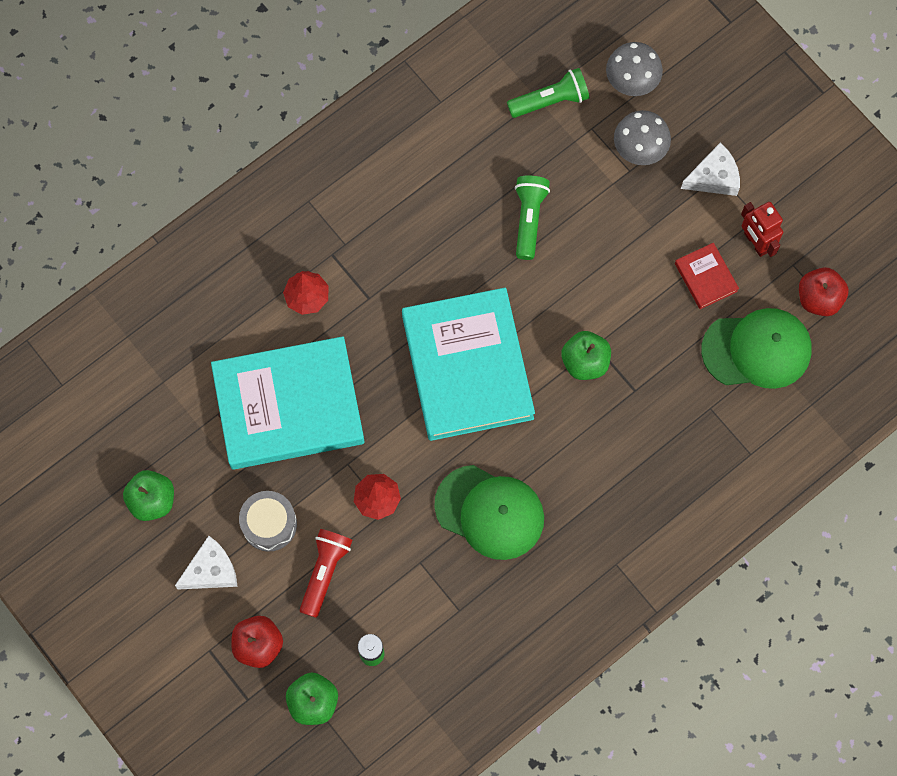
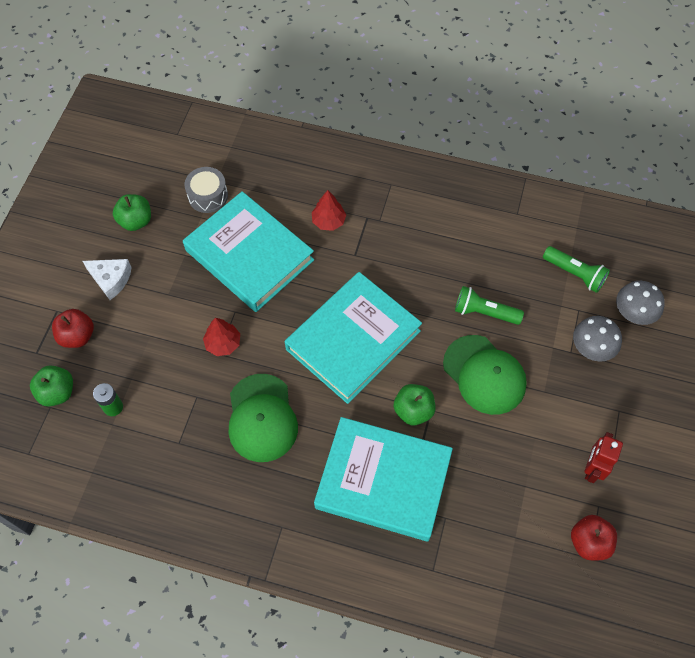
camera: 55 degrees right, 10 degrees down
grey drum [239,491,297,552] -> grey drum moved to [185,167,228,213]
red flashlight [300,529,353,618] -> none
green flashlight [515,176,550,260] -> green flashlight turned 135 degrees counterclockwise [455,286,524,325]
red book [675,243,739,309] -> none
white cheese [681,142,740,196] -> none
green cap [701,308,812,389] -> green cap moved to [443,335,527,415]
none -> turquoise book [314,417,453,541]

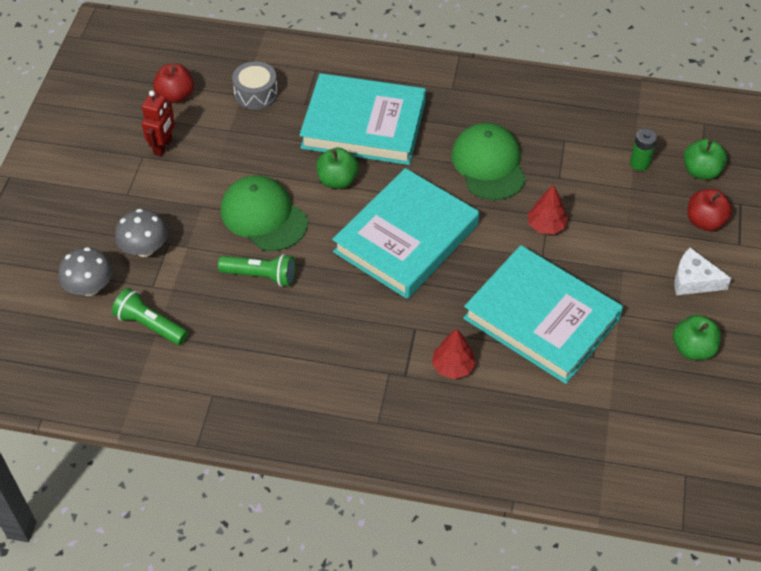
camera: 175 degrees right, 10 degrees down
grey drum [185,167,228,213] -> grey drum moved to [232,61,278,110]

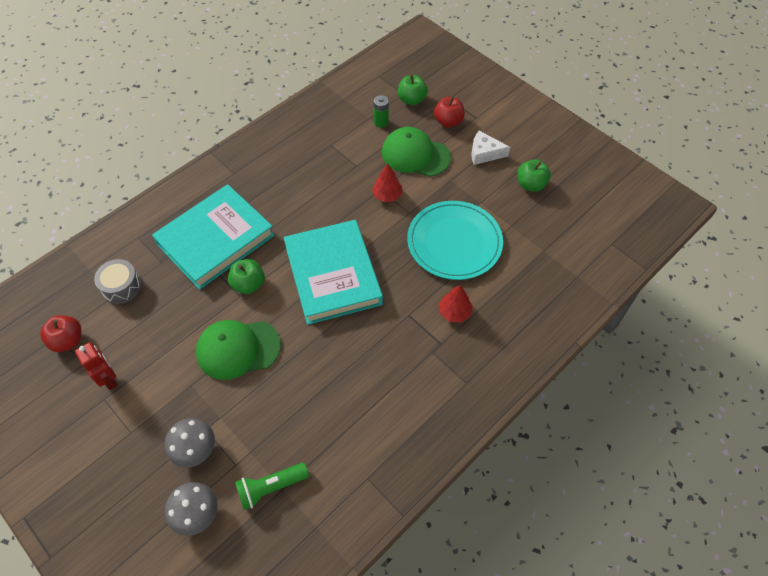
camera: 55 degrees left, 5 degrees up
green flashlight [218,254,295,287] -> none
green cap [451,123,526,200] -> green cap moved to [382,127,451,177]
turquoise book [463,245,623,384] -> turquoise plate [407,201,503,280]
white cheese [675,248,732,295] -> white cheese turned 45 degrees clockwise [471,131,510,165]

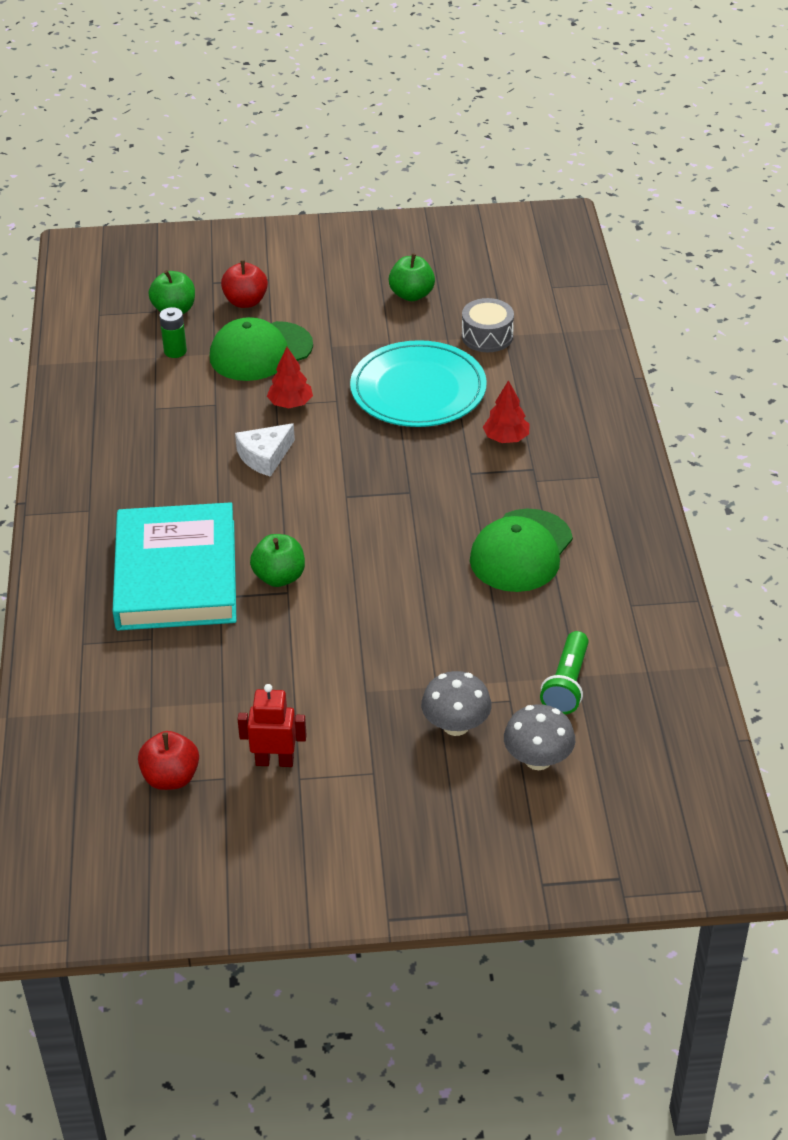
camera: 50 degrees left, 15 degrees down
grey drum [94,259,142,304] -> grey drum moved to [462,298,514,352]
green cap [196,320,281,380] -> green cap moved to [470,509,573,592]
turquoise book [284,220,383,325] -> none
white cheese [471,131,510,165] -> white cheese moved to [235,423,295,477]

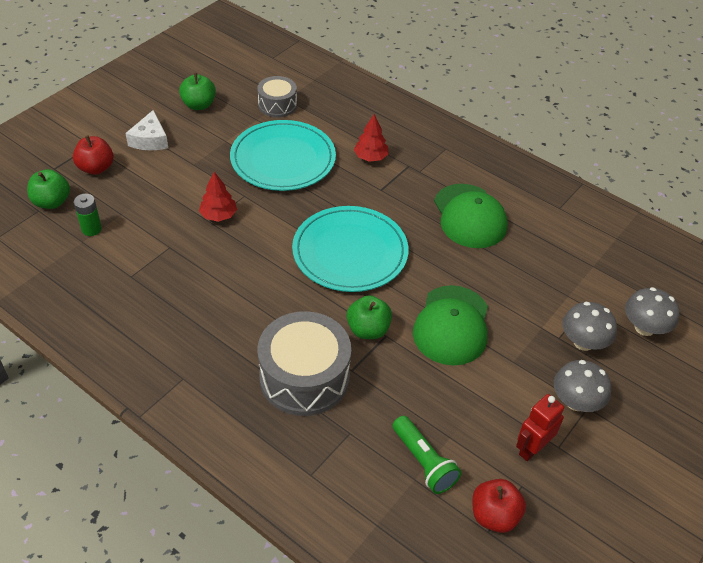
camera: 50 degrees left, 5 degrees up
turquoise book [112,502,237,631] -> grey drum [258,311,351,416]
green cap [210,317,313,381] -> green cap moved to [413,285,488,365]
white cheese [235,423,295,477] -> white cheese moved to [125,110,168,150]
green flashlight [540,631,589,714] -> green flashlight moved to [392,416,461,494]
none -> turquoise plate [292,206,409,292]
none -> grey mushroom [554,360,611,412]

